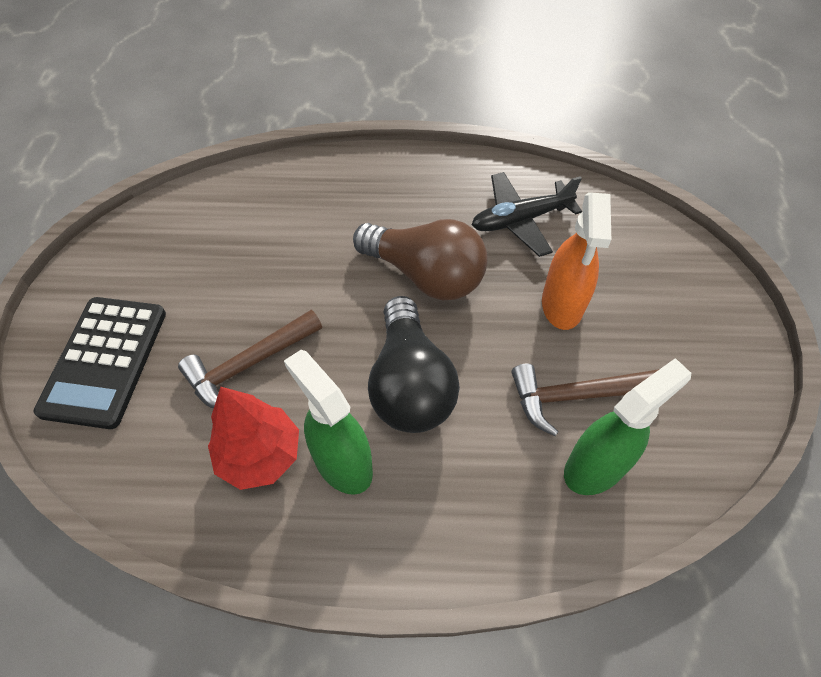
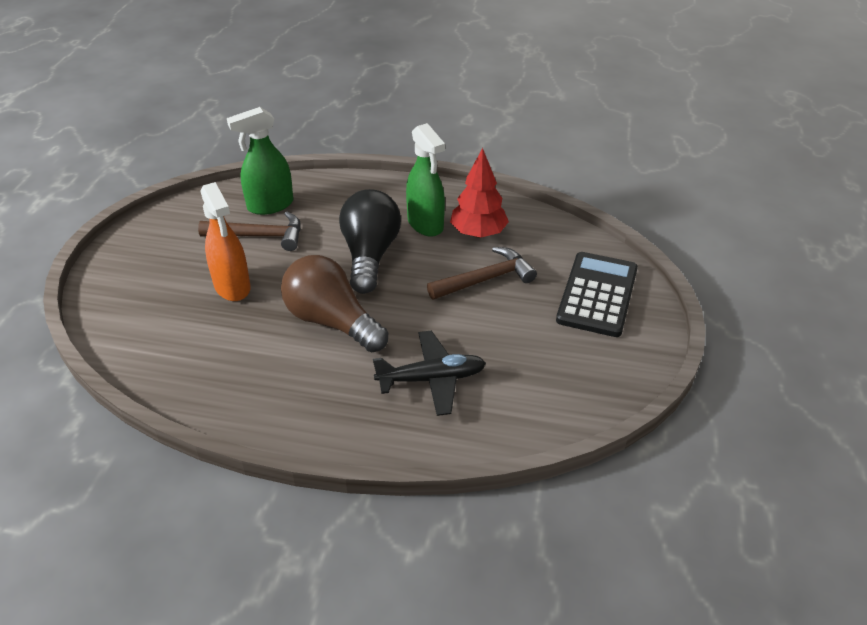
camera: 170 degrees left, 15 degrees down
black plane [472,172,582,257] -> black plane moved to [373,330,486,416]
orange spray bottle [542,192,611,330] -> orange spray bottle turned 135 degrees clockwise [200,182,251,301]

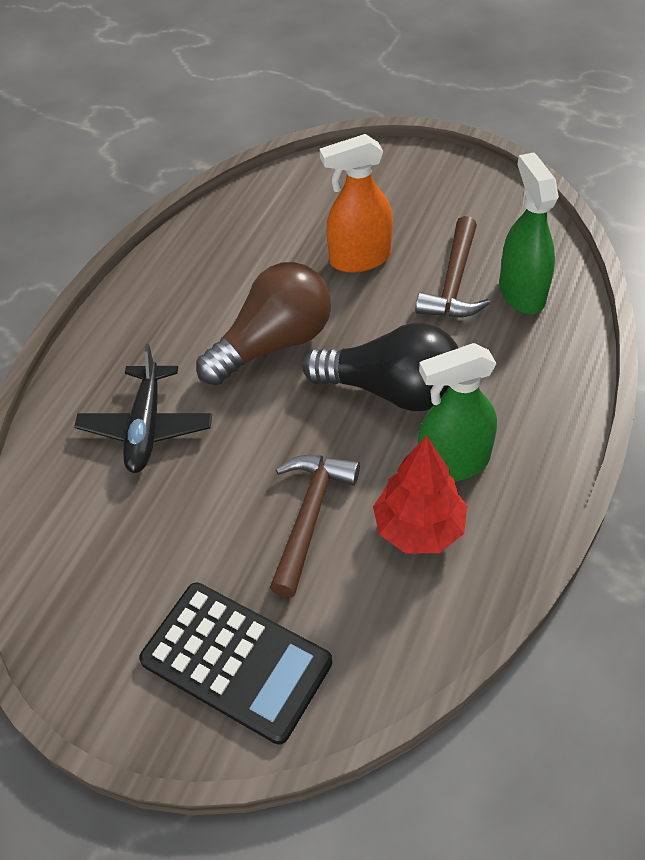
camera: 105 degrees right, 10 degrees up
brown hammer [427,247,537,300] -> brown hammer turned 150 degrees counterclockwise [270,455,360,597]

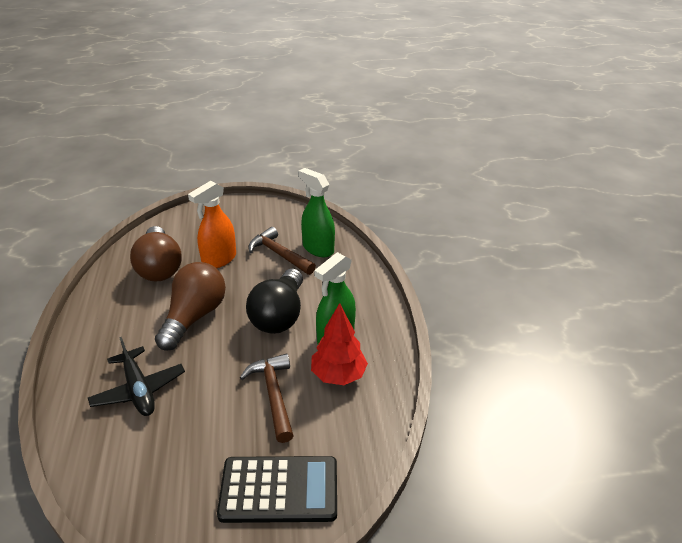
camera: 35 degrees left, 15 degrees down
black light bulb [302,323,458,411] -> black light bulb turned 120 degrees clockwise [246,268,303,334]
brown hammer [415,216,490,317] -> brown hammer turned 150 degrees clockwise [248,227,316,275]
none -> brown light bulb [130,226,182,282]

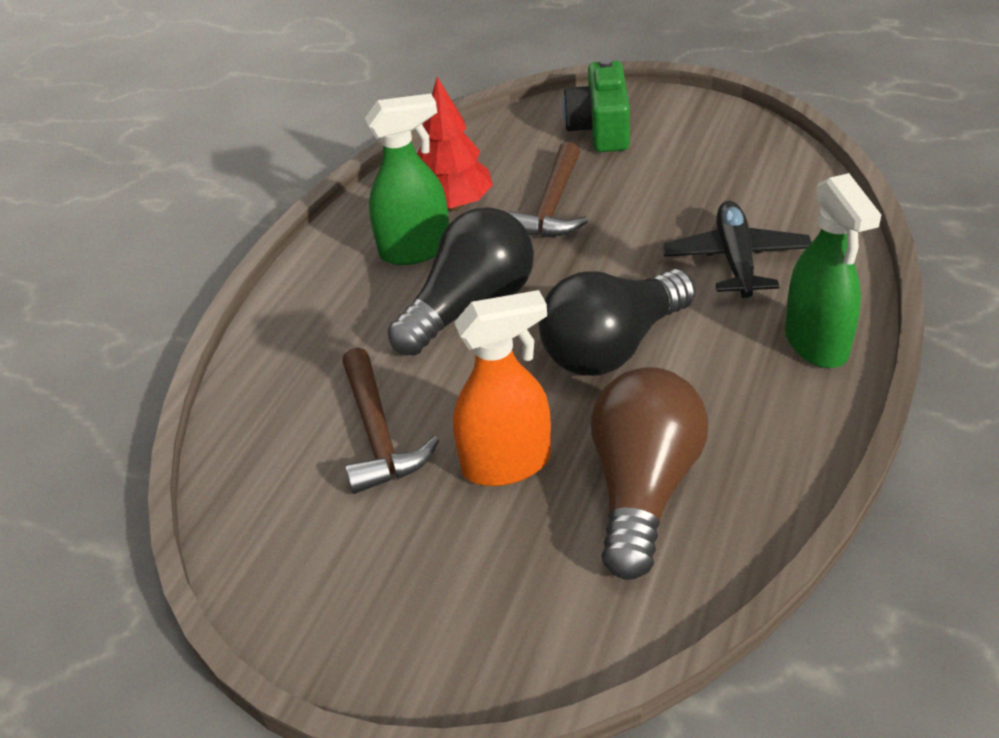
camera: 145 degrees left, 5 degrees up
brown light bulb [155,262,226,351] -> black light bulb [539,269,696,376]
black calculator [217,456,337,523] -> green camera [563,58,630,152]
green spray bottle [298,168,335,257] -> green spray bottle moved to [785,173,881,368]

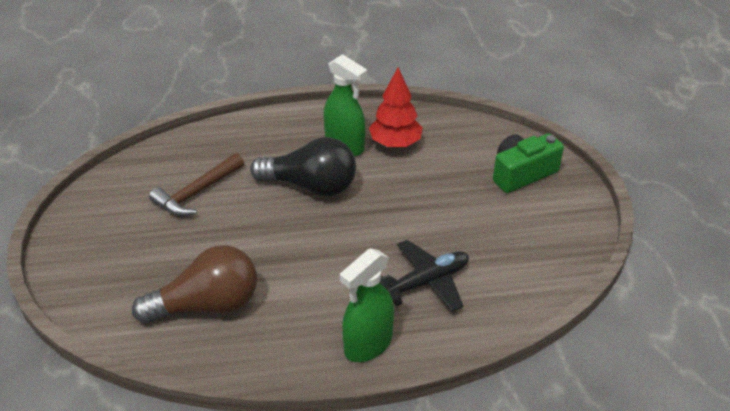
camera: 55 degrees right, 0 degrees up
orange spray bottle [453,290,551,486] -> none
brown hammer [509,142,588,238] -> none
black light bulb [539,269,696,376] -> none

